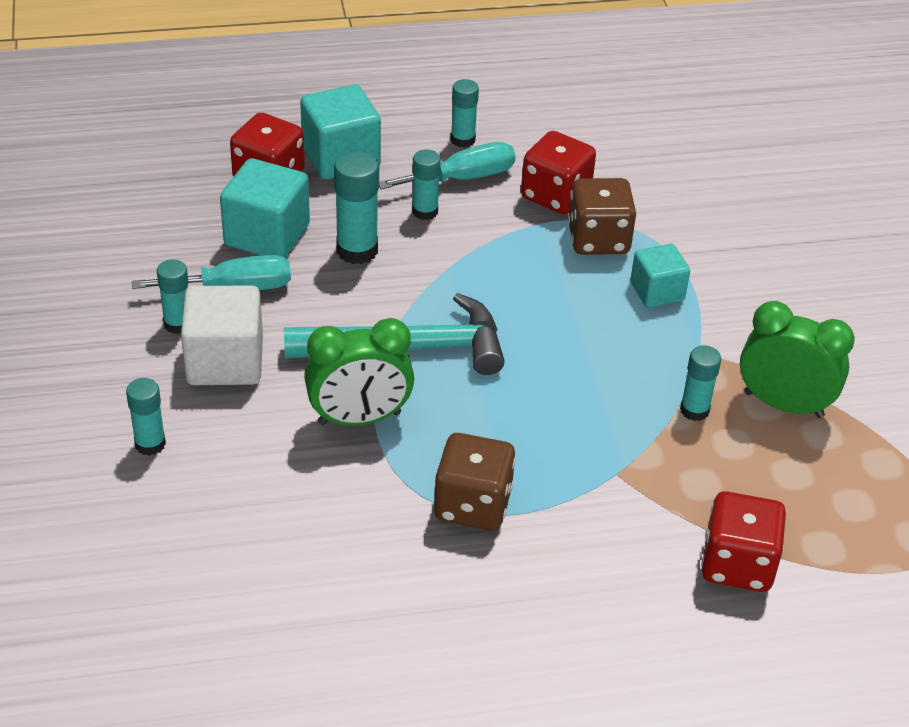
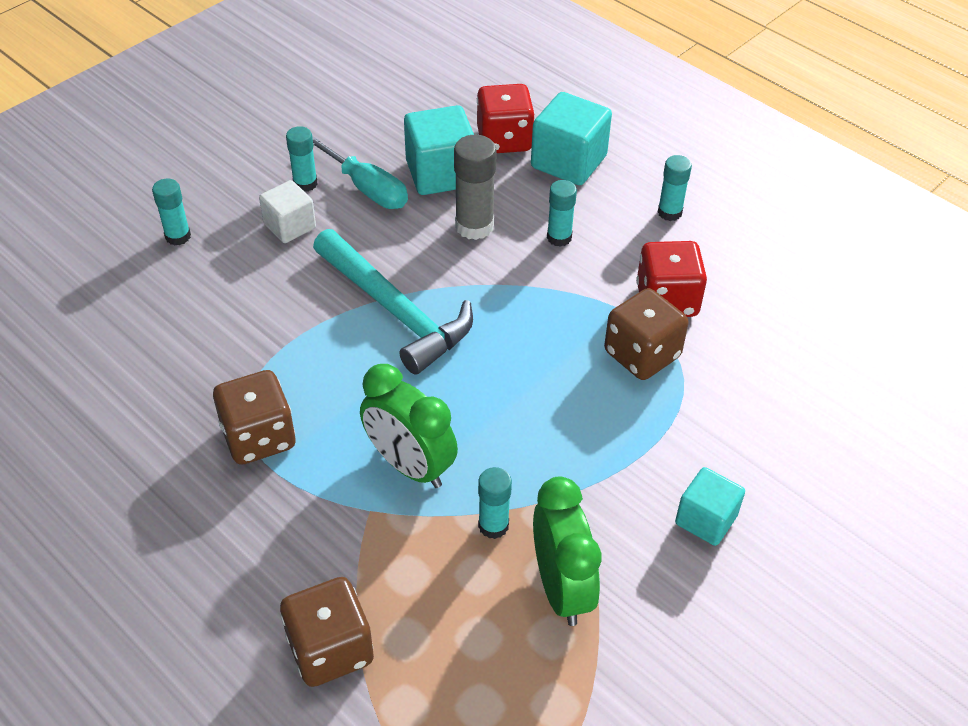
camera: 55 degrees right, 5 degrees up
white cube [181,285,263,385] -> white cube [259,180,316,243], size x0.63
green clock [304,318,414,426] -> green clock moved to [360,364,458,488]
turquoise glue stick [334,151,379,264] -> grey glue stick [454,135,497,240]
turquoise screwdriver [379,142,515,189] -> none
turquoise cube [631,244,690,308] -> turquoise cube moved to [675,467,745,546]
red dice [701,491,786,592] -> brown dice [280,577,374,687]

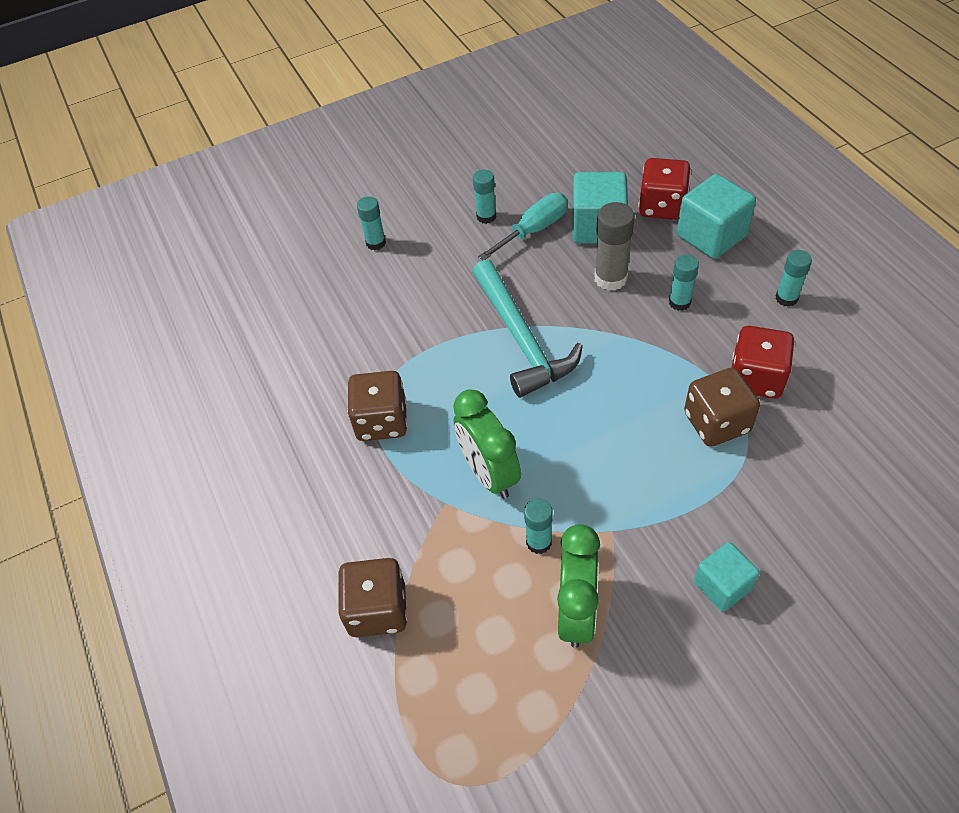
camera: 25 degrees right, 5 degrees up
white cube [259,180,316,243] -> none
turquoise screwdriver [312,136,408,209] -> turquoise screwdriver turned 105 degrees counterclockwise [478,193,568,260]

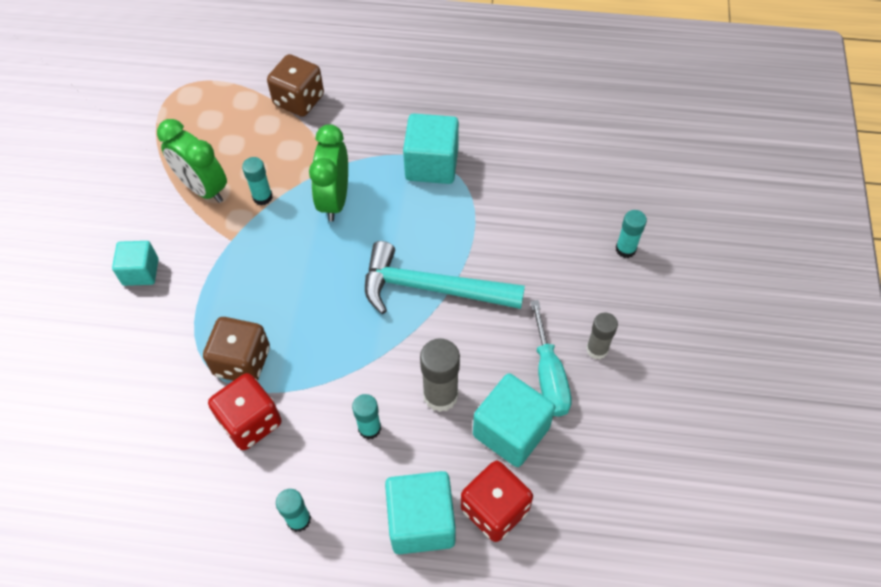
camera: 120 degrees right, 5 degrees up
brown dice [347,371,407,441] -> turquoise cube [403,114,459,184]
green clock [453,390,521,499] -> green clock turned 90 degrees counterclockwise [309,124,348,221]
turquoise glue stick [473,169,496,224] -> grey glue stick [586,312,618,359]

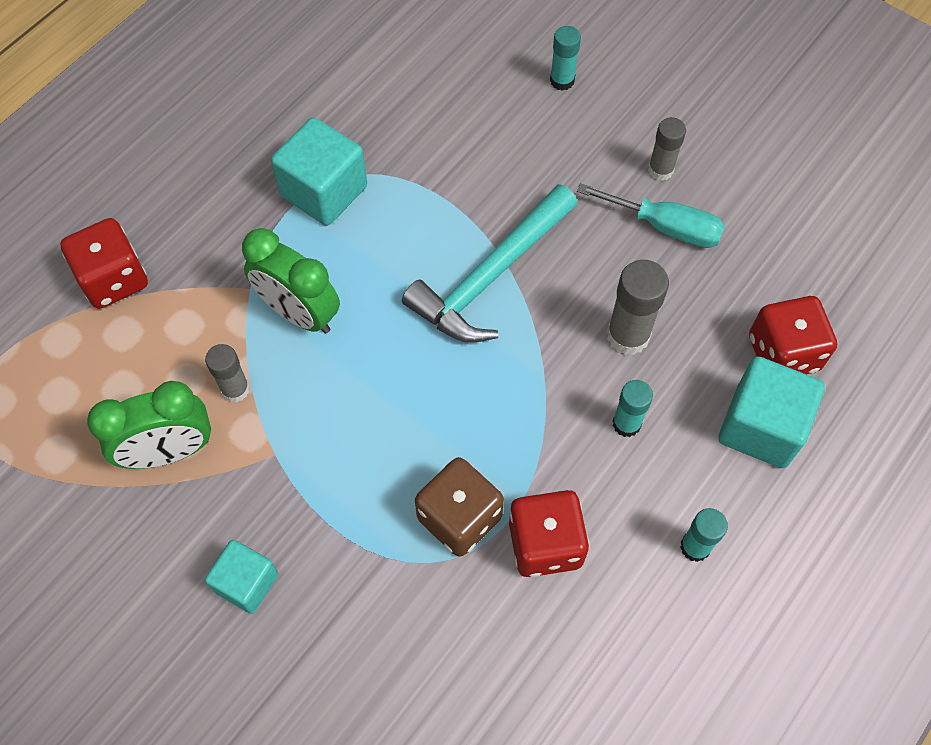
camera: 60 degrees left, 5 degrees up
turquoise glue stick [242,157,273,205] -> grey glue stick [205,344,250,403]
brown dice [267,54,324,117] -> red dice [60,218,148,309]
turquoise cube [473,373,555,467] -> none

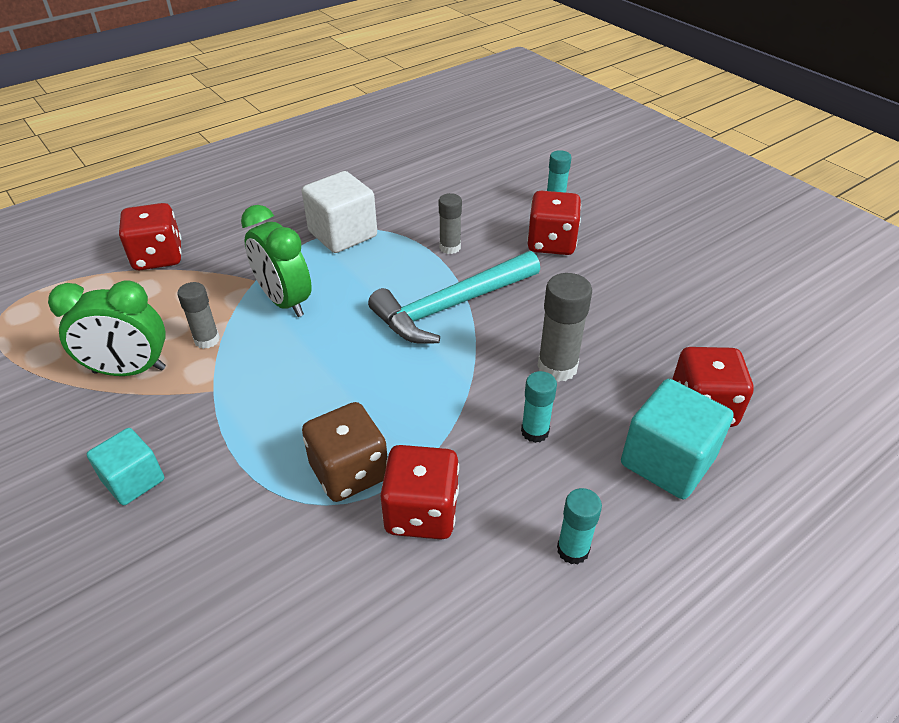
camera: 15 degrees right, 20 degrees down
turquoise cube [271,117,367,226] -> white cube [302,171,377,253]
turquoise screwdriver [577,183,725,248] -> none
grey glue stick [648,117,686,181] -> grey glue stick moved to [439,193,462,254]
none -> red dice [527,191,581,255]

